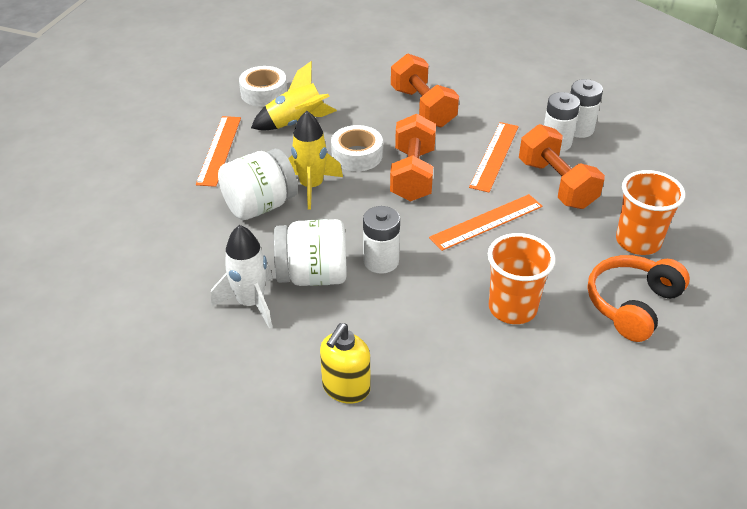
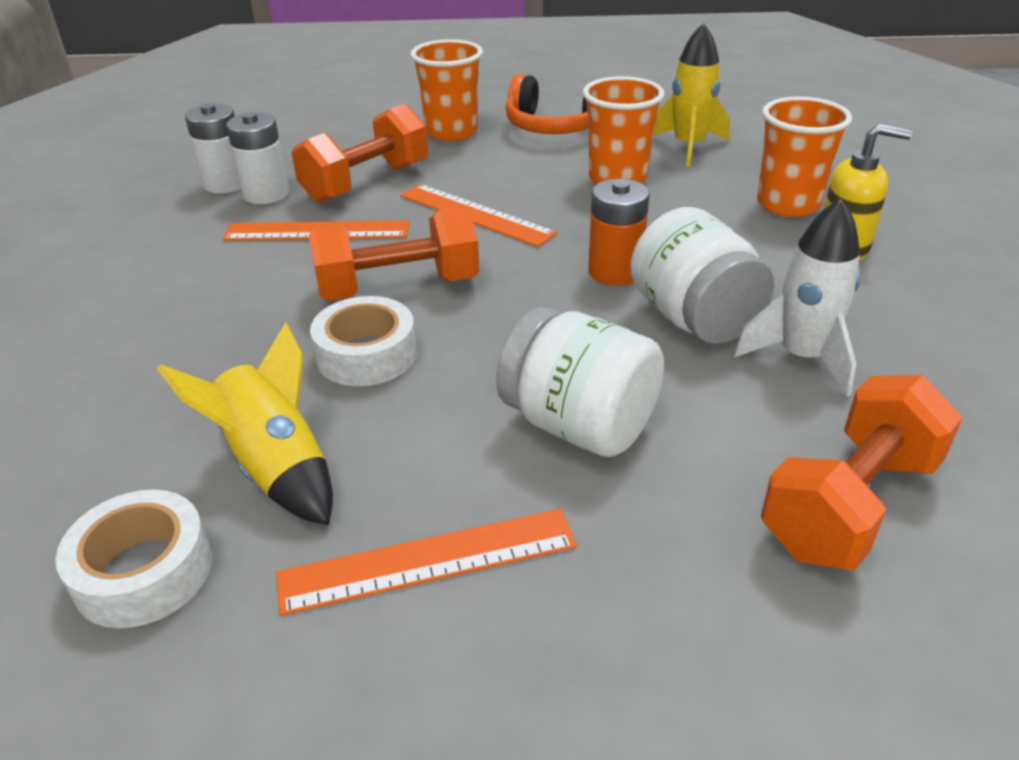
camera: 110 degrees left, 5 degrees down
yellow rocket [288,111,343,210] -> yellow rocket moved to [653,23,730,166]
white battery [363,206,400,274] -> orange battery [588,179,650,286]
orange dumbbell [391,53,459,127] -> orange dumbbell moved to [761,375,963,570]
none -> orange cup [757,97,852,217]

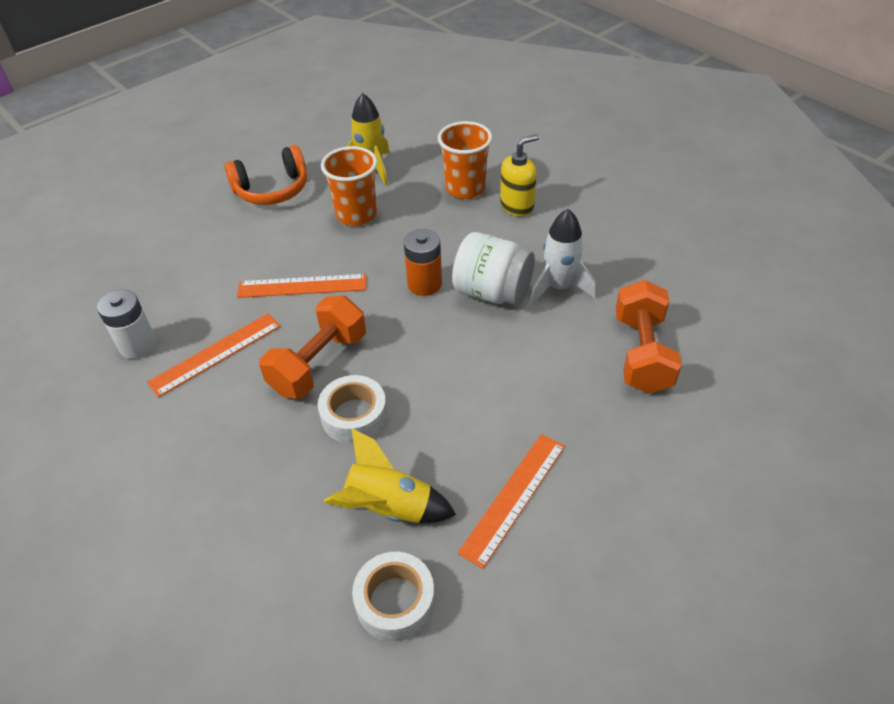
camera: 40 degrees left, 10 degrees up
white battery [185,103,241,193] -> none
orange dumbbell [292,103,428,203] -> none
orange cup [411,39,483,141] -> none
white jar [496,307,664,457] -> none

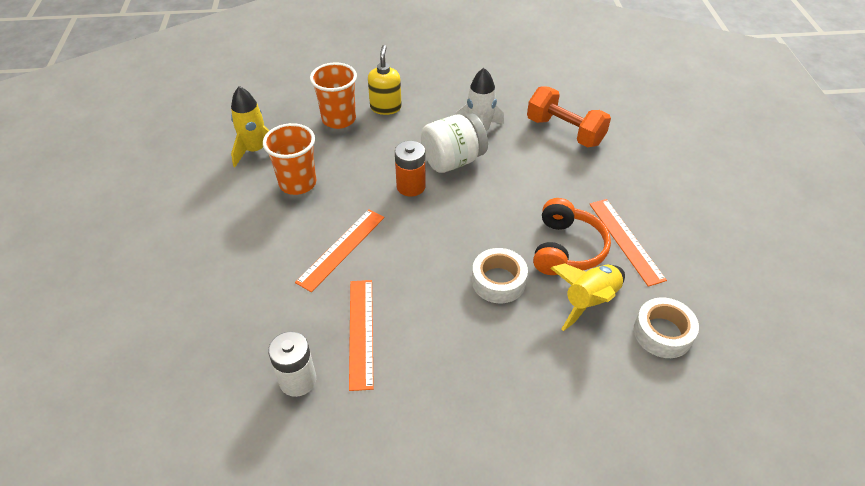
camera: 55 degrees left, 0 degrees up
orange headphones [225,145,307,205] -> orange headphones moved to [533,198,611,275]
orange dumbbell [259,296,366,399] -> none

